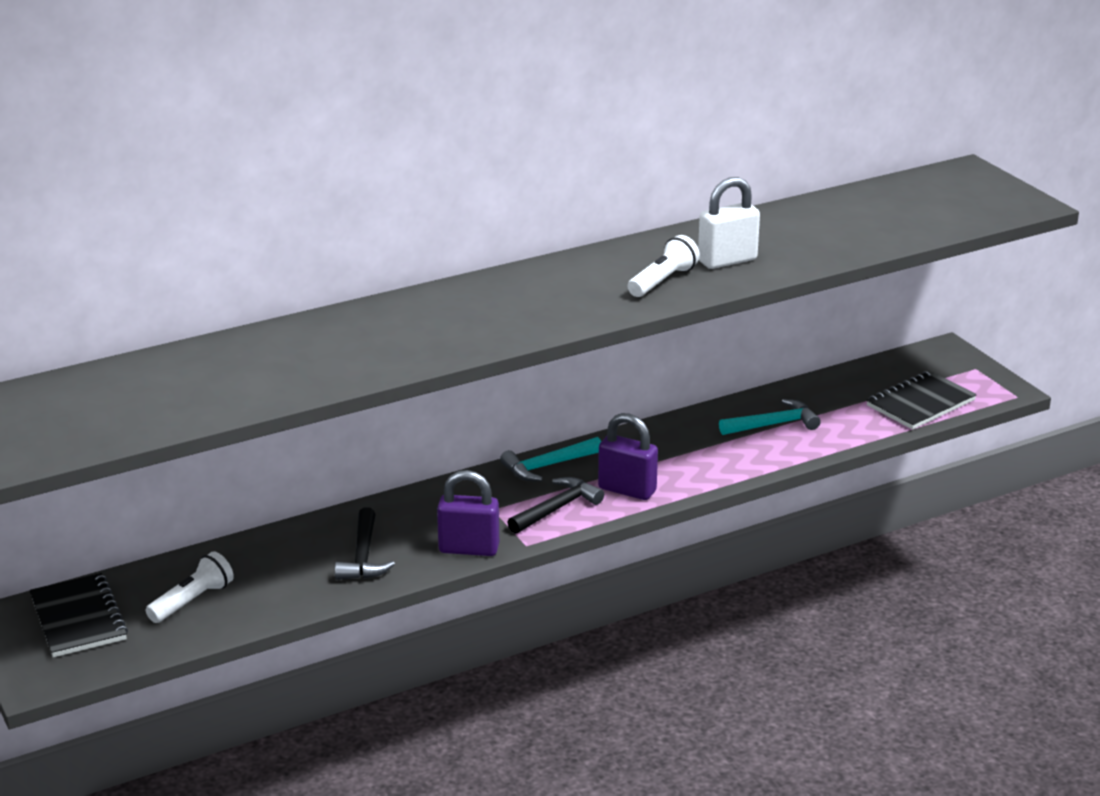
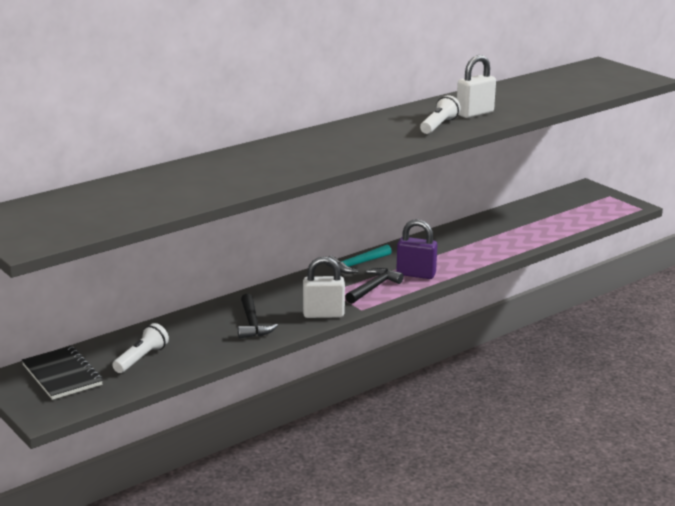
camera: 10 degrees left, 5 degrees down
purple padlock [437,470,499,556] -> white padlock [303,256,345,318]
turquoise hammer [719,399,821,435] -> none
black notebook [866,371,977,430] -> none

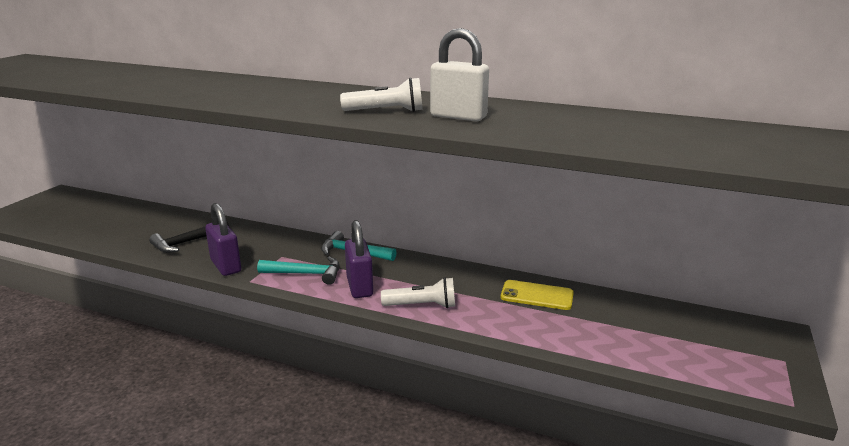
camera: 60 degrees right, 0 degrees up
black notebook [22,346,103,400] -> none
white flashlight [112,323,169,373] -> white flashlight moved to [381,277,455,308]
white padlock [303,256,345,318] -> purple padlock [205,203,241,276]
black hammer [345,268,404,304] -> turquoise hammer [257,256,340,285]
none -> yellow phone [501,280,574,310]

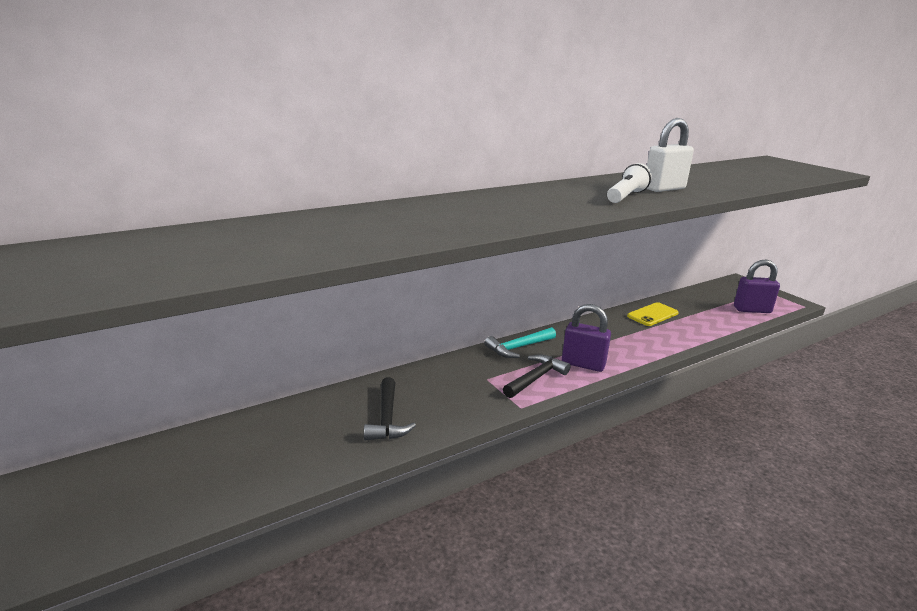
camera: 55 degrees left, 0 degrees up
purple padlock [205,203,241,276] -> purple padlock moved to [734,259,780,313]
turquoise hammer [257,256,340,285] -> black hammer [503,354,571,398]
white flashlight [381,277,455,308] -> none

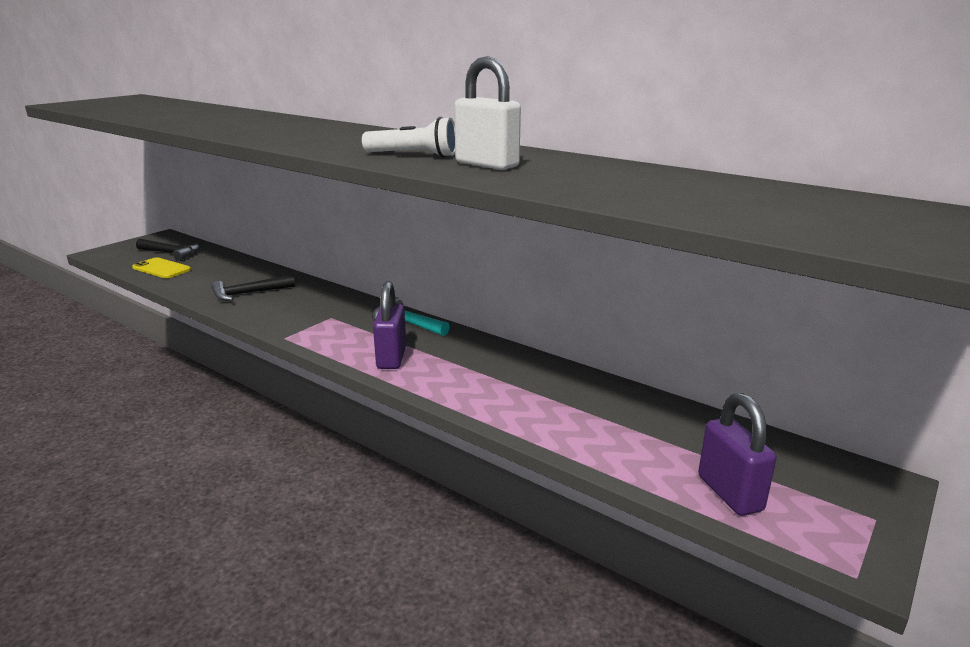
camera: 70 degrees right, 0 degrees up
black hammer [503,354,571,398] -> black hammer moved to [136,239,200,261]
yellow phone [627,302,679,326] -> yellow phone moved to [132,257,191,278]

